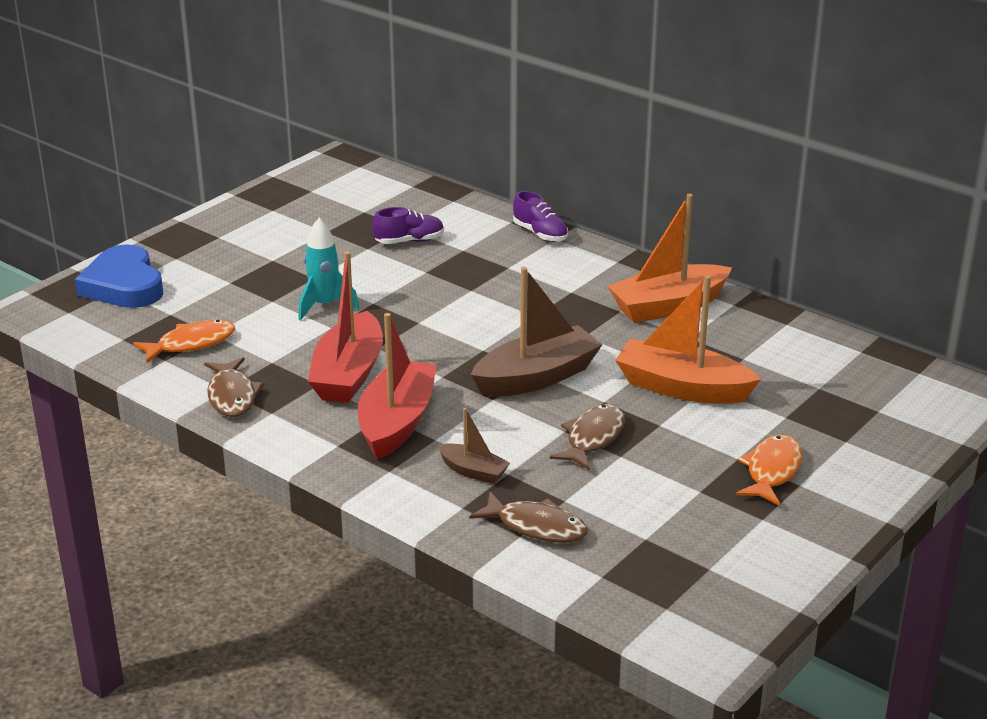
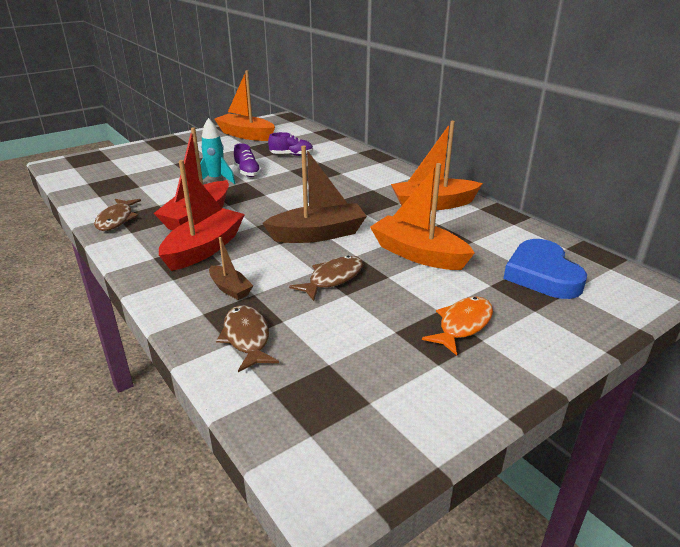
camera: 15 degrees right, 0 degrees up
blue heart [75,244,163,308] -> blue heart moved to [503,239,587,299]
orange fish [133,320,235,363] -> none
brown fish [469,491,588,543] -> brown fish turned 150 degrees counterclockwise [216,305,279,372]
purple shoe [513,191,568,242] -> purple shoe moved to [234,143,261,177]
none -> orange boat [214,70,275,141]

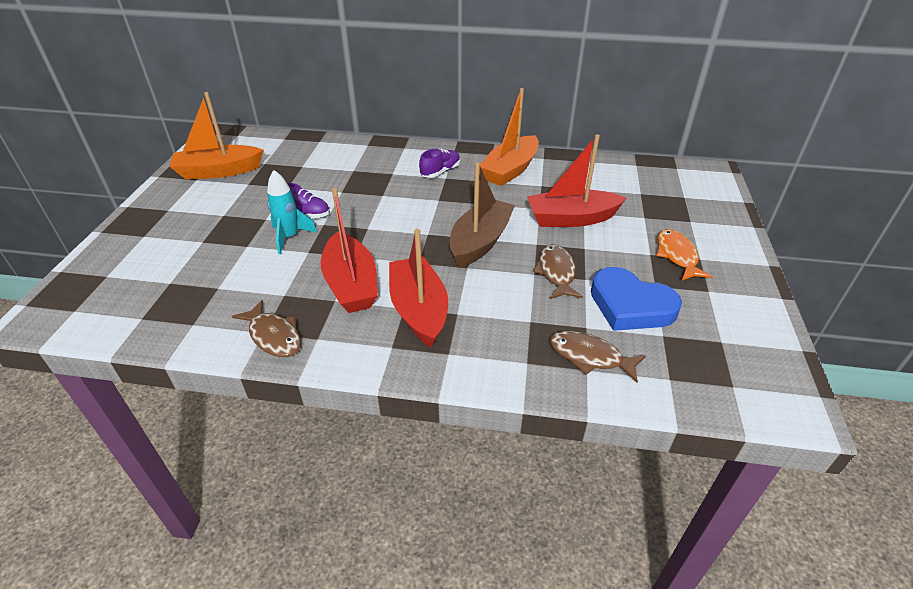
camera: 45 degrees left, 10 degrees up
brown boat [209,237,253,300] -> none
purple shoe [268,132,313,156] -> purple shoe moved to [419,149,460,178]
orange boat [370,163,474,270] -> red boat [527,134,626,227]
blue heart [503,239,587,299] -> blue heart moved to [591,267,682,331]

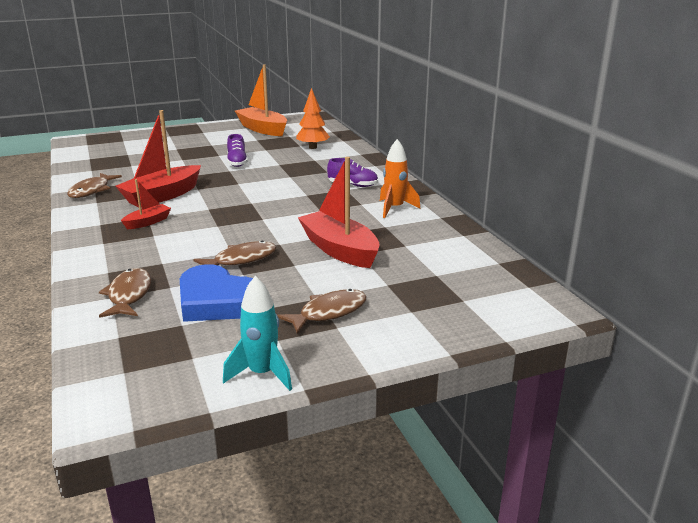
camera: 60 degrees right, 15 degrees down
turquoise rocket [267,170,317,254] -> turquoise rocket moved to [223,276,292,391]
red boat [389,229,448,348] -> red boat [121,179,171,229], size x0.51
brown boat [449,162,515,268] -> none
orange boat [480,88,539,186] -> orange rocket [380,139,420,218]
blue heart [591,267,682,331] -> blue heart turned 60 degrees counterclockwise [180,264,253,322]
orange fish [656,229,713,281] -> brown fish [277,289,367,334]
none -> orange tree [296,88,330,149]

